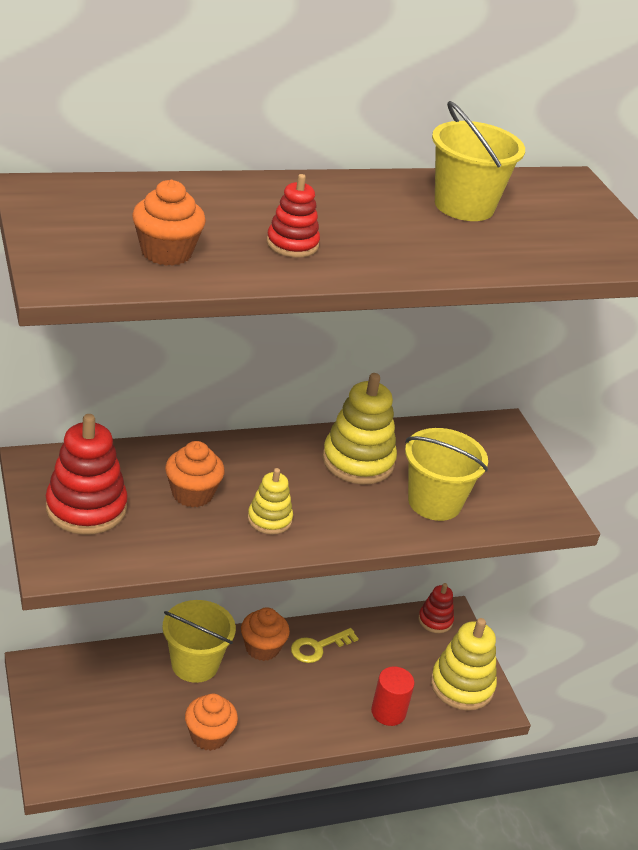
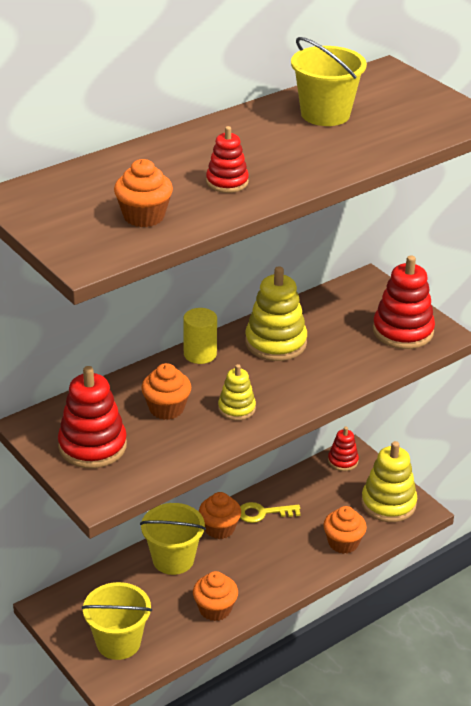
camera: 15 degrees left, 0 degrees up
yellow key [291,628,359,663] -> yellow key turned 45 degrees clockwise [240,502,301,523]
red cylinder [371,666,415,726] -> orange cupcake [323,506,367,554]
yellow bucket [405,428,488,521] -> yellow bucket moved to [82,582,152,660]
none -> yellow cylinder [183,308,217,364]
none -> red stacking toy [373,255,435,349]

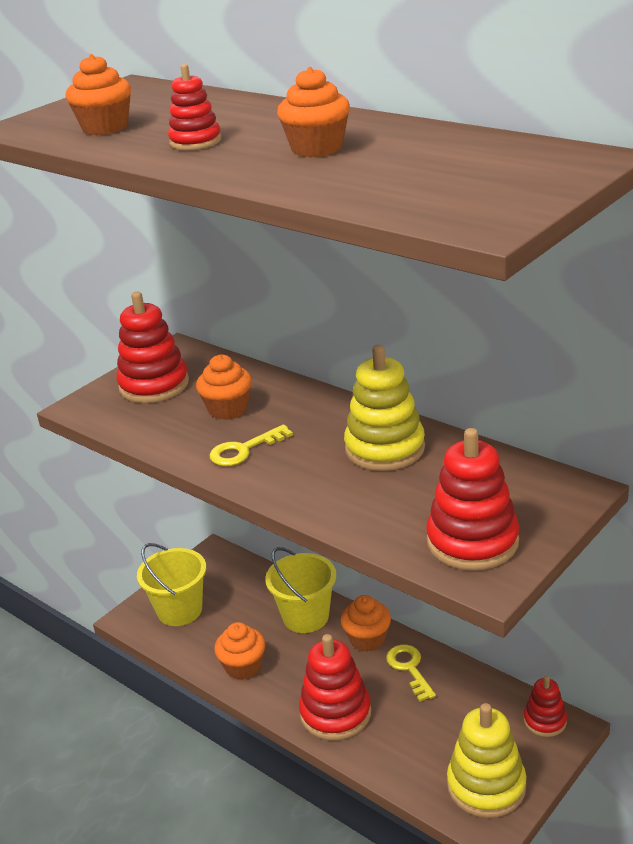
camera: 80 degrees right, 5 degrees down
yellow cylinder [183,308,217,364] -> none
yellow stacking toy [218,364,256,420] -> yellow key [210,424,293,466]
yellow bucket [291,37,367,126] -> none
orange cupcake [323,506,367,554] -> orange cupcake moved to [277,67,350,157]
none -> red stacking toy [299,634,371,740]

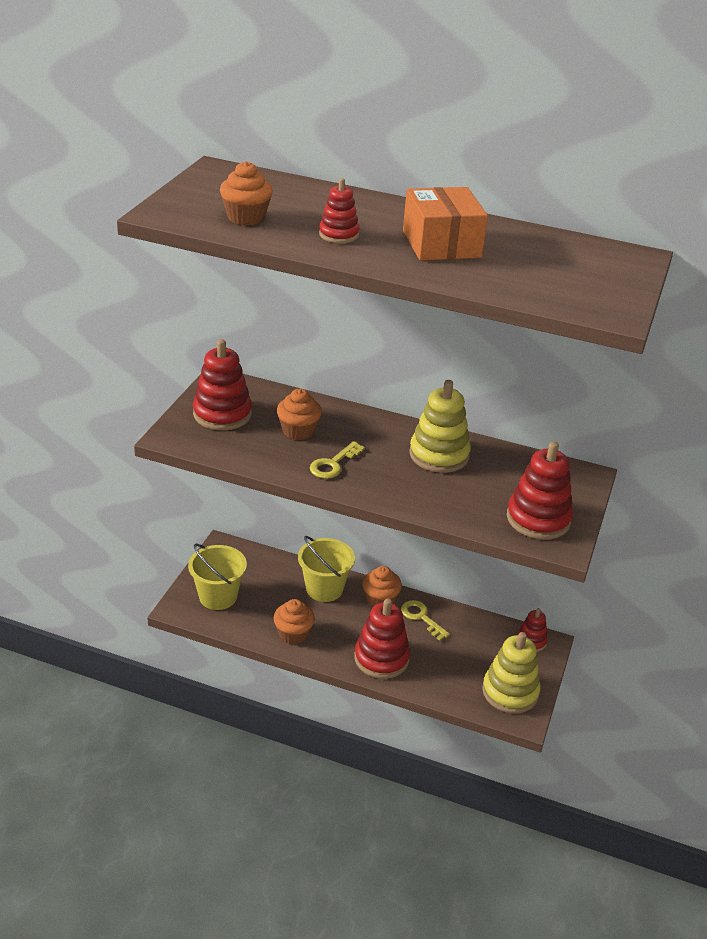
camera: 25 degrees left, 5 degrees up
orange cupcake [277,67,350,157] -> orange box [403,187,488,261]

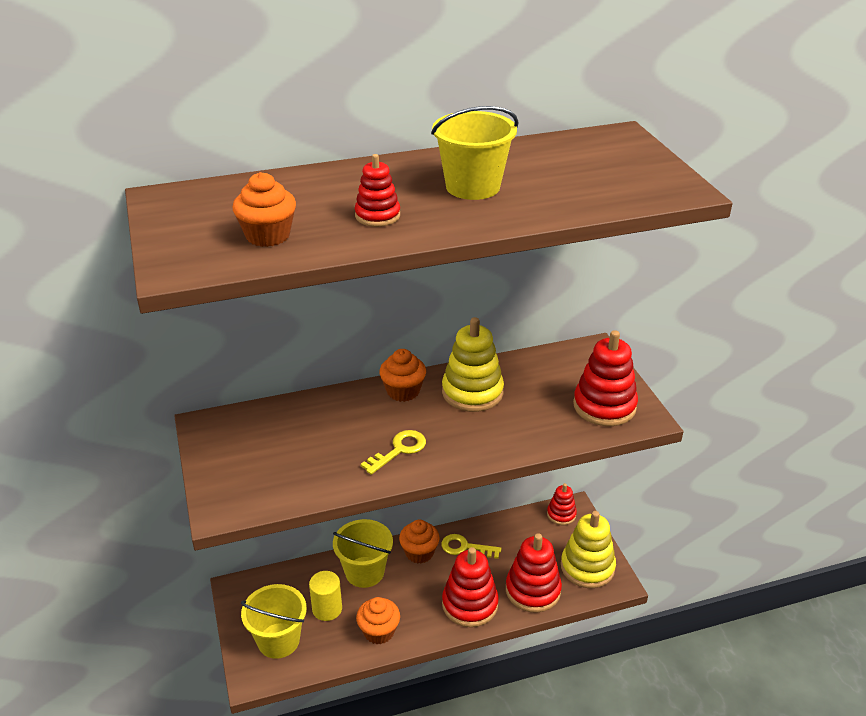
camera: 35 degrees left, 0 degrees up
red stacking toy [193,339,252,430] -> red stacking toy moved to [506,533,562,613]
orange cupcake [277,389,322,440] -> orange cupcake moved to [380,349,426,402]
yellow key [310,441,365,479] -> yellow key turned 135 degrees counterclockwise [361,430,426,475]
orange box [403,187,488,261] -> yellow bucket [431,106,519,200]
none -> yellow cylinder [309,571,342,621]

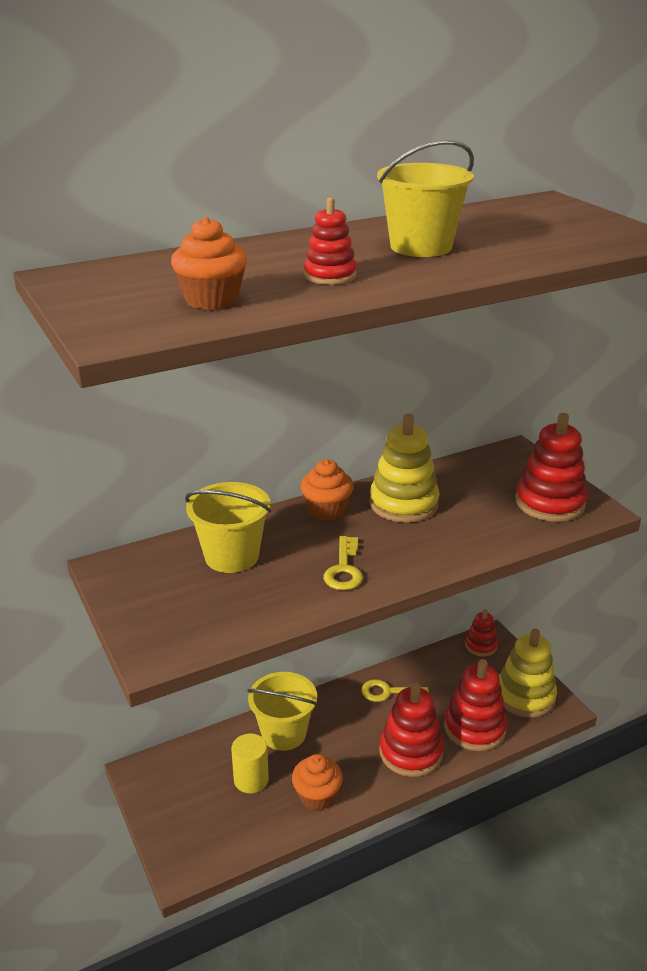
camera: 10 degrees left, 5 degrees down
yellow bucket [241,584,307,659] -> yellow bucket moved to [185,482,271,573]
yellow key [361,430,426,475] -> yellow key turned 150 degrees clockwise [324,536,363,590]
orange cupcake [399,520,440,564] -> none

